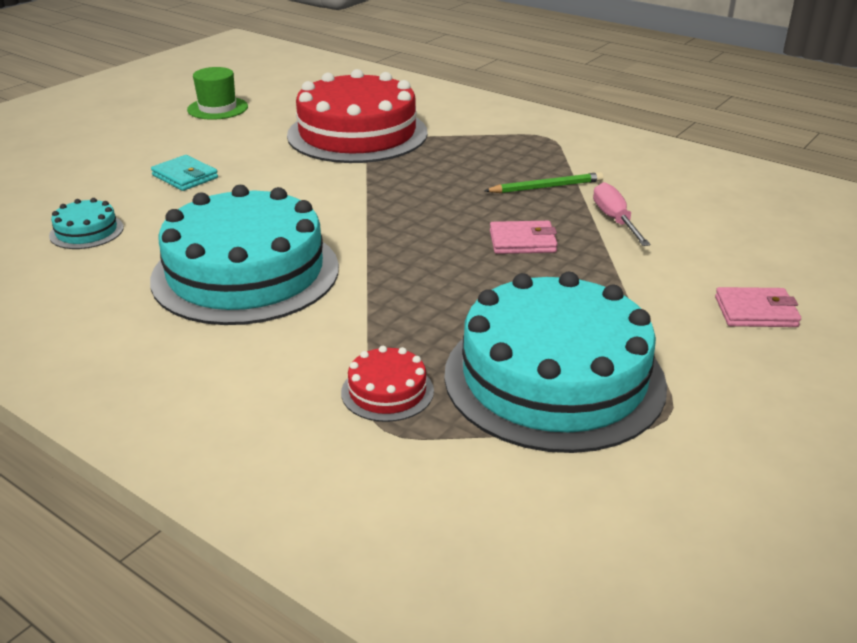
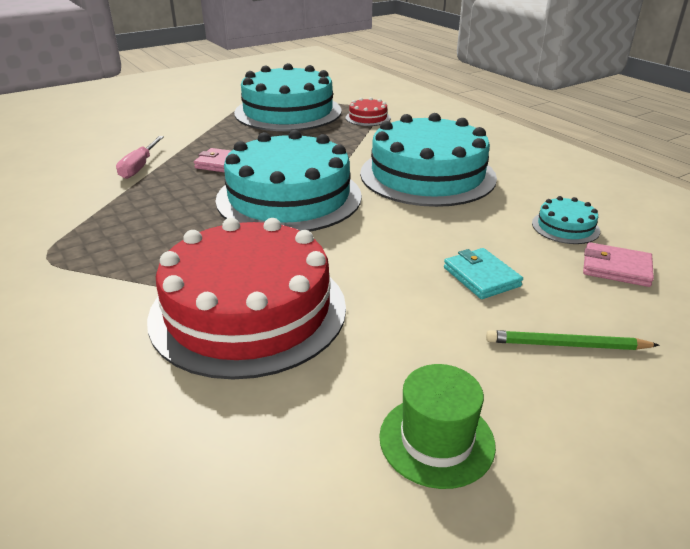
camera: 160 degrees left, 0 degrees up
green pencil [484,172,603,193] -> green pencil moved to [486,330,660,350]
pink wallet [715,287,801,327] -> pink wallet moved to [583,242,654,287]
none -> turquoise cake [215,130,362,232]

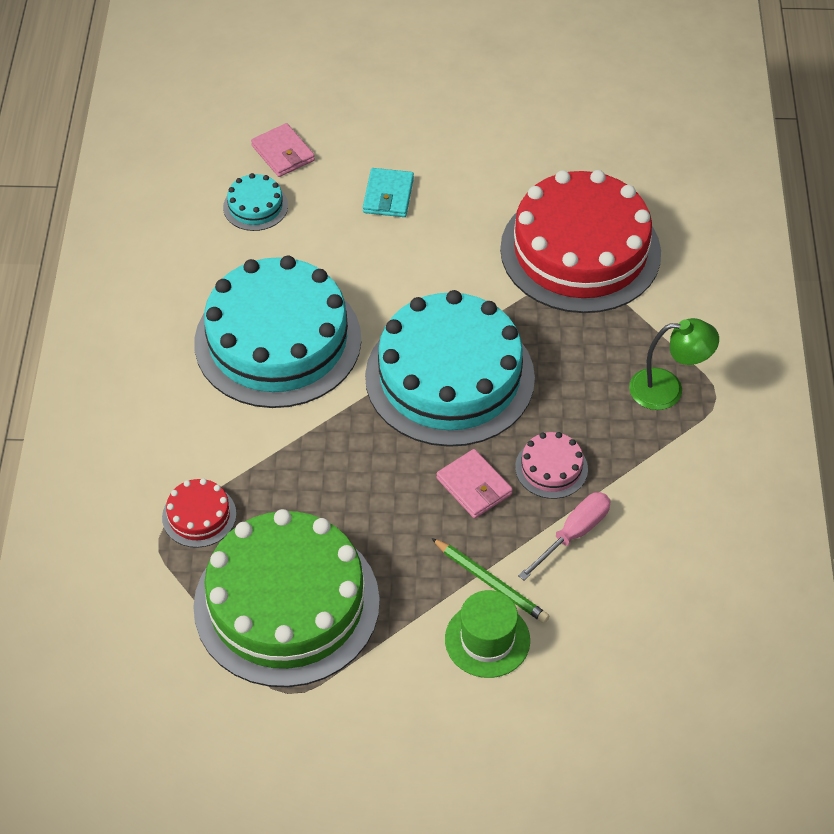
camera: 145 degrees left, 20 degrees up
turquoise cake [234,63,342,131] -> green cake [193,509,380,687]
green hat [379,364,496,489] -> green hat moved to [445,590,530,678]
green pencil [486,330,660,350] -> green pencil moved to [431,538,549,623]
none -> pink cake [515,432,588,499]
none -> green lamp [629,318,719,410]

